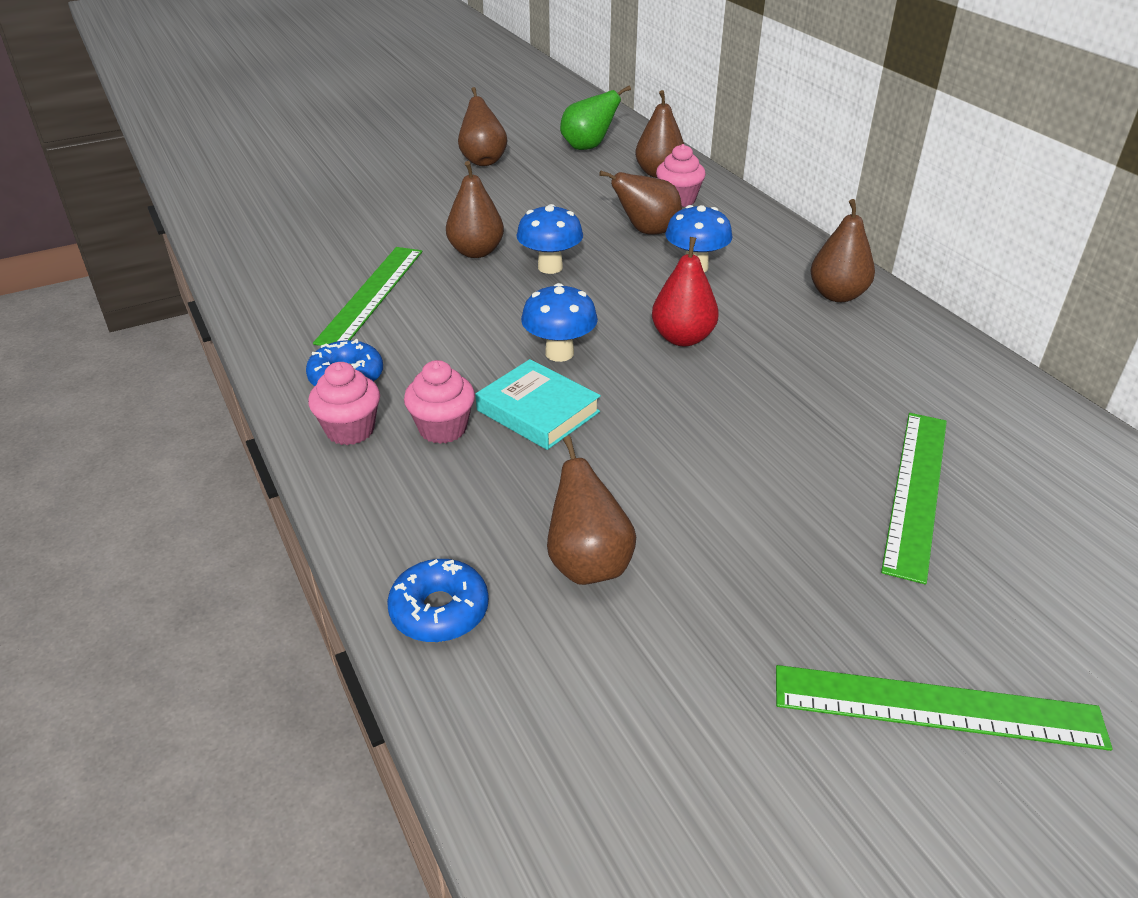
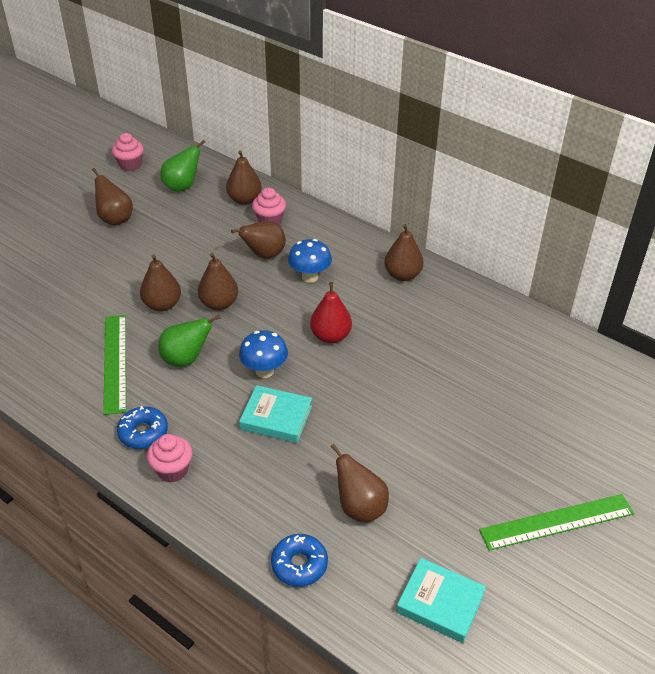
camera: 25 degrees left, 5 degrees up
pink cupcake [404,360,475,444] -> pink cupcake moved to [112,133,144,171]
blue mushroom [516,204,583,274] -> brown pear [198,253,238,310]
green ruler [881,413,947,585] -> none
none -> green pear [158,315,221,366]
none -> turquoise book [396,558,486,643]

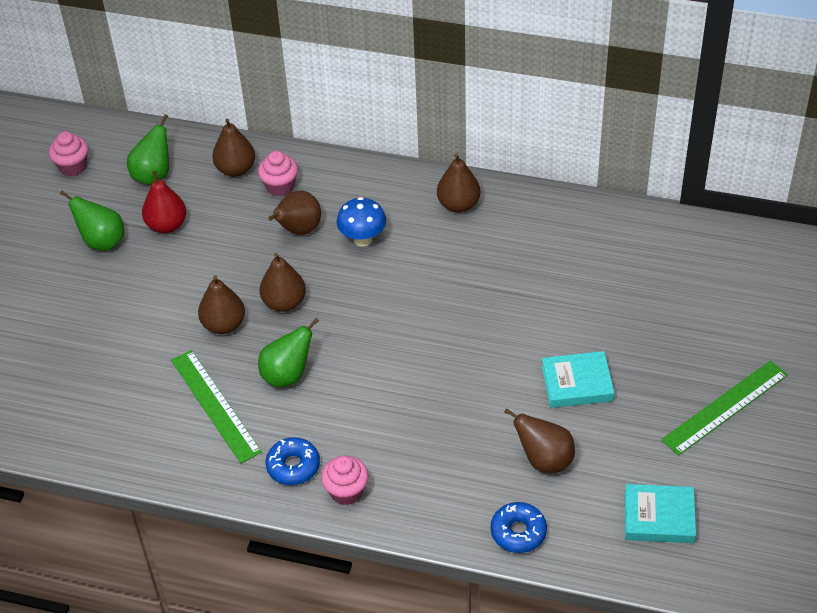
camera: 20 degrees left, 5 degrees up
brown pear [92,168,133,226] -> green pear [60,191,124,251]
blue mushroom [239,330,288,378] -> none
turquoise book [239,385,312,443] -> turquoise book moved to [542,351,615,408]
red pear [310,282,352,343] -> red pear moved to [142,171,186,233]

